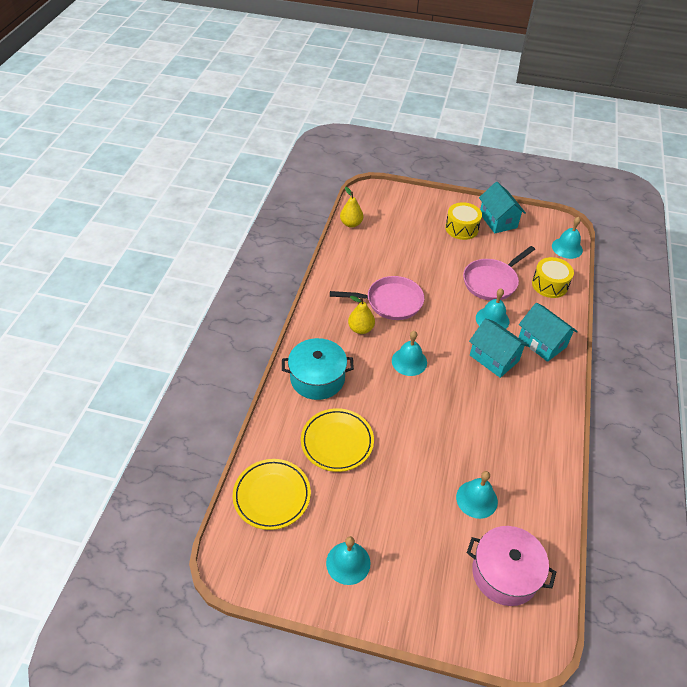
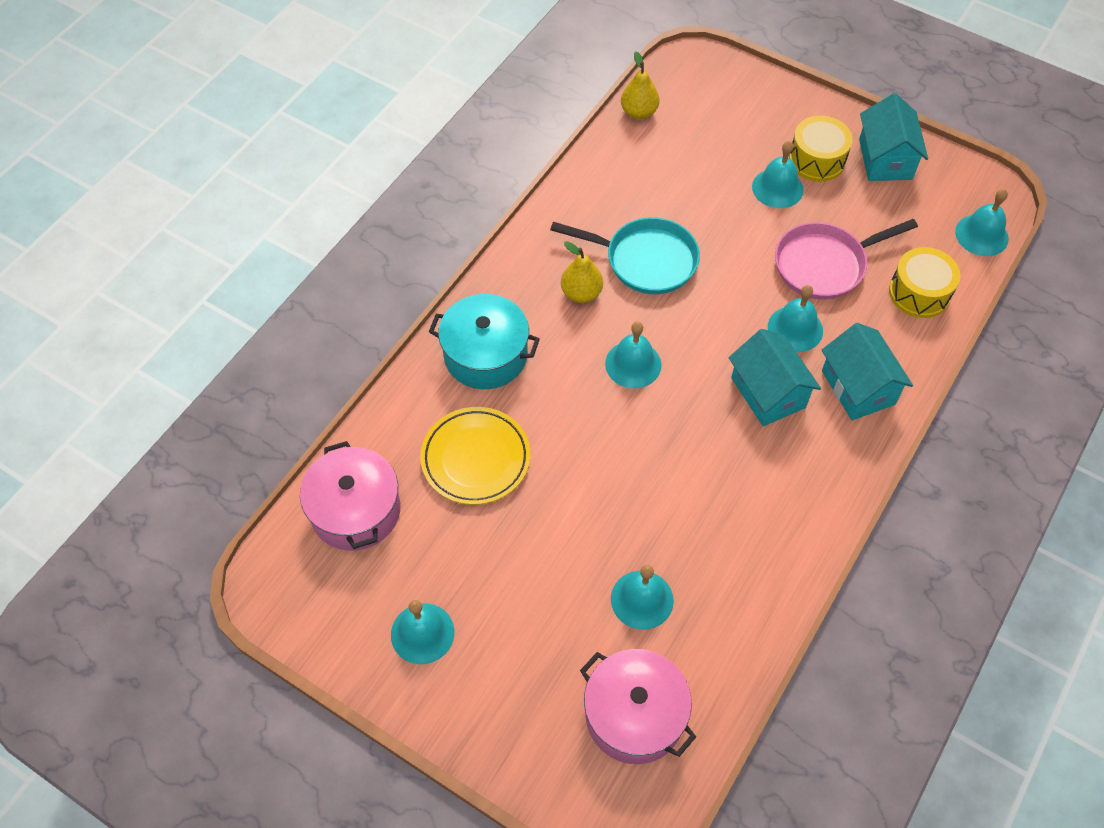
camera: 20 degrees right, 10 degrees up
yellow plate [233,459,311,530] -> pink pot [300,441,400,551]
pink pan [330,276,424,320] -> turquoise pan [550,217,700,294]
none -> turquoise bell [752,141,804,208]

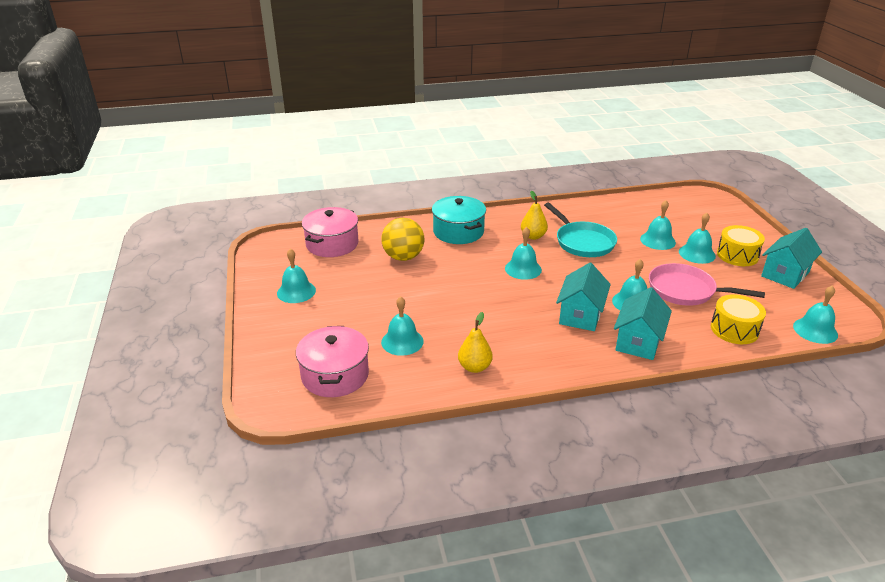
camera: 45 degrees right, 25 degrees down
yellow plate [420,407,530,505] -> yellow ball [381,218,424,261]
yellow pear [621,51,659,120] -> yellow pear moved to [458,312,493,373]
none -> turquoise bell [640,200,676,250]

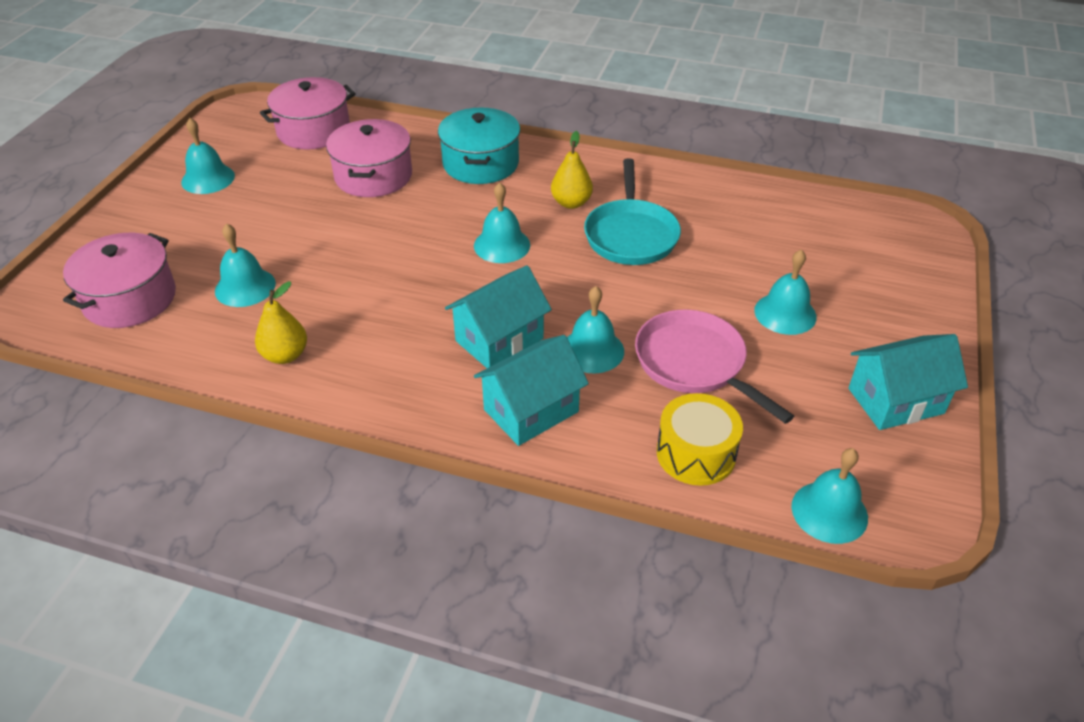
camera: 30 degrees right, 10 degrees up
yellow ball [381,218,424,261] -> pink pot [326,119,412,197]
turquoise bell [640,200,676,250] -> none
yellow drum [717,225,765,266] -> none

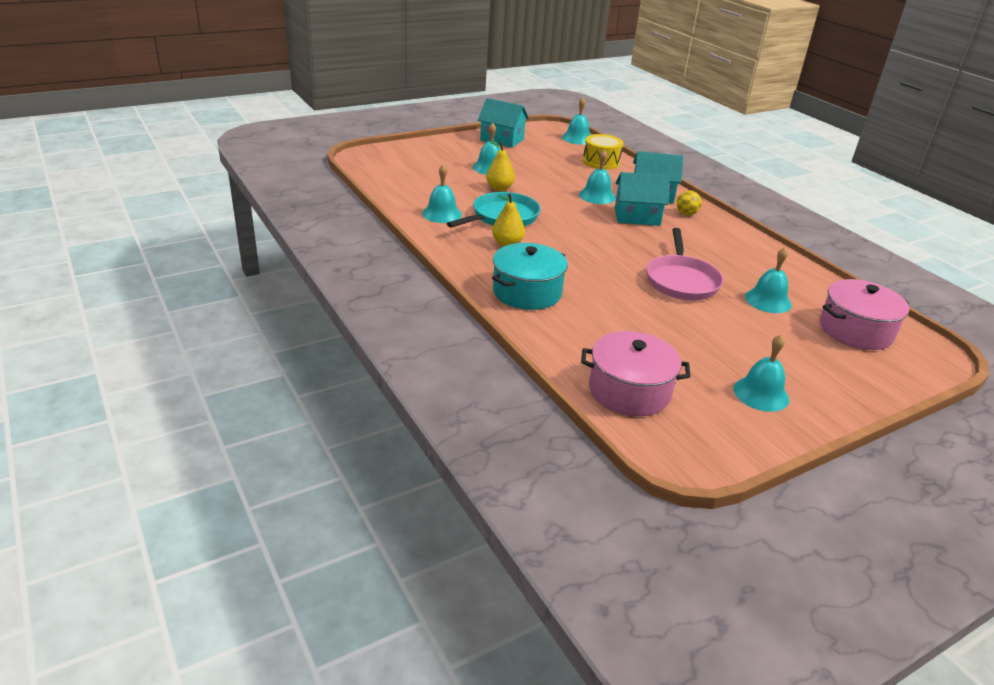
camera: 140 degrees left, 10 degrees down
yellow pear [255,281,307,364] -> yellow pear moved to [486,140,515,191]
pink pot [326,119,412,197] -> none
turquoise bell [474,182,530,263] -> turquoise bell moved to [422,164,462,223]
pink pan [635,310,794,424] -> pink pan moved to [646,228,724,300]
none -> yellow ball [677,190,702,215]

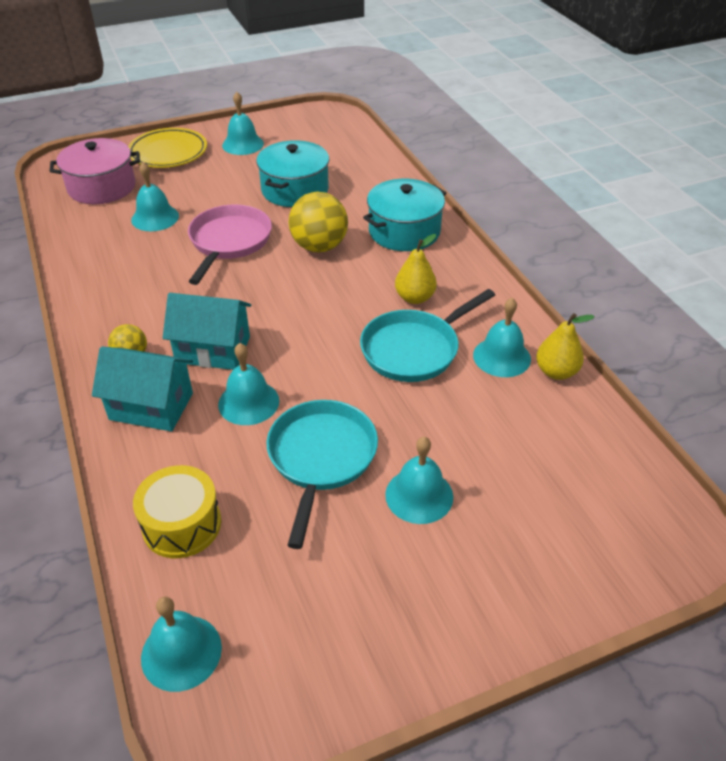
camera: 170 degrees left, 10 degrees up
turquoise house [478,98,529,148] -> none
yellow pear [486,140,515,191] -> yellow pear moved to [536,313,595,380]
pink pot [581,331,691,416] -> none
none -> yellow plate [128,128,207,168]
none -> turquoise pot [257,140,329,207]
none -> turquoise pan [267,400,378,549]
none -> yellow ball [288,192,348,252]

